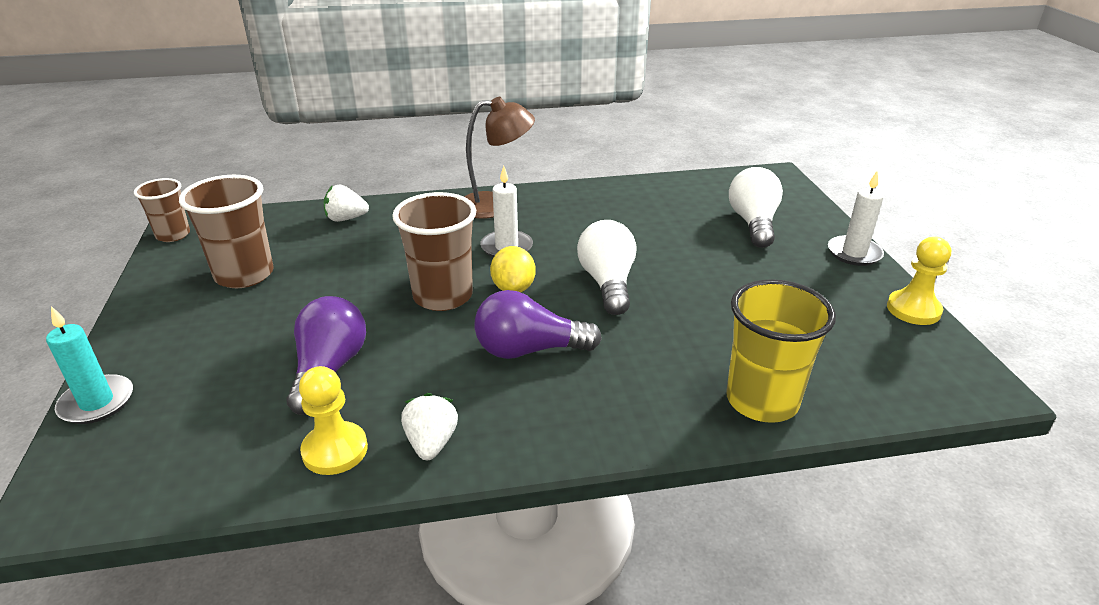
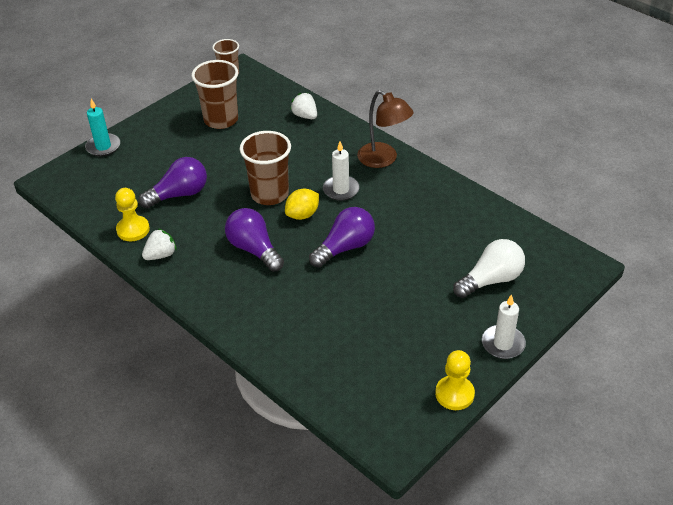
camera: 55 degrees right, 10 degrees up
white light bulb [577,220,636,315] -> purple light bulb [309,207,375,267]
yellow cup [726,279,836,423] -> none

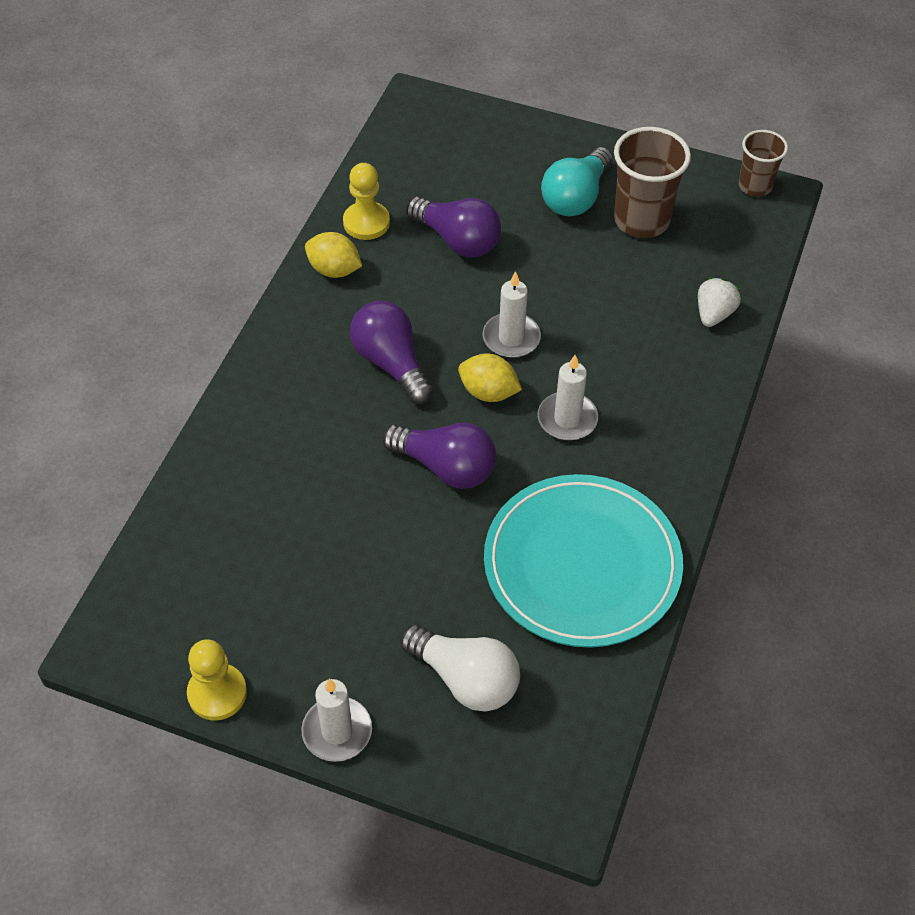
camera: 65 degrees right, 10 degrees up
turquoise candle [85,99,120,156] -> none
white strawberry [142,229,177,260] -> yellow lemon [305,232,362,278]
purple light bulb [225,208,284,272] -> purple light bulb turned 60 degrees counterclockwise [350,301,433,404]
brown cup [240,131,291,205] -> white candle [483,271,541,358]
brown lamp [357,90,414,168] -> none
none -> turquoise plate [484,474,683,648]
none -> turquoise light bulb [541,147,613,217]

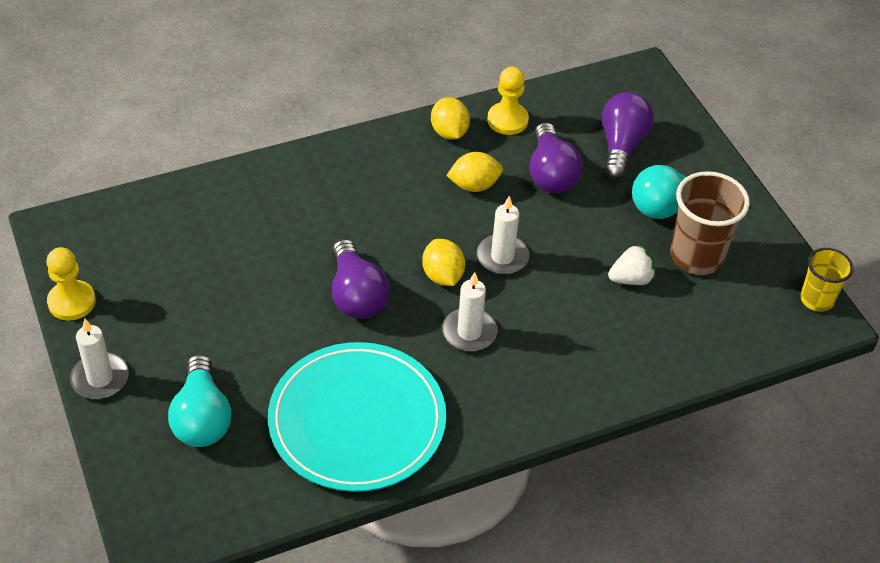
camera: 45 degrees right, 5 degrees down
purple light bulb [350,301,433,404] -> purple light bulb moved to [602,92,654,180]
white light bulb [400,624,520,712] -> turquoise light bulb [168,354,231,447]
white strawberry [698,277,741,327] -> white strawberry moved to [608,244,655,285]
brown cup [739,130,788,197] -> yellow cup [800,248,854,312]
none -> yellow lemon [446,152,503,192]

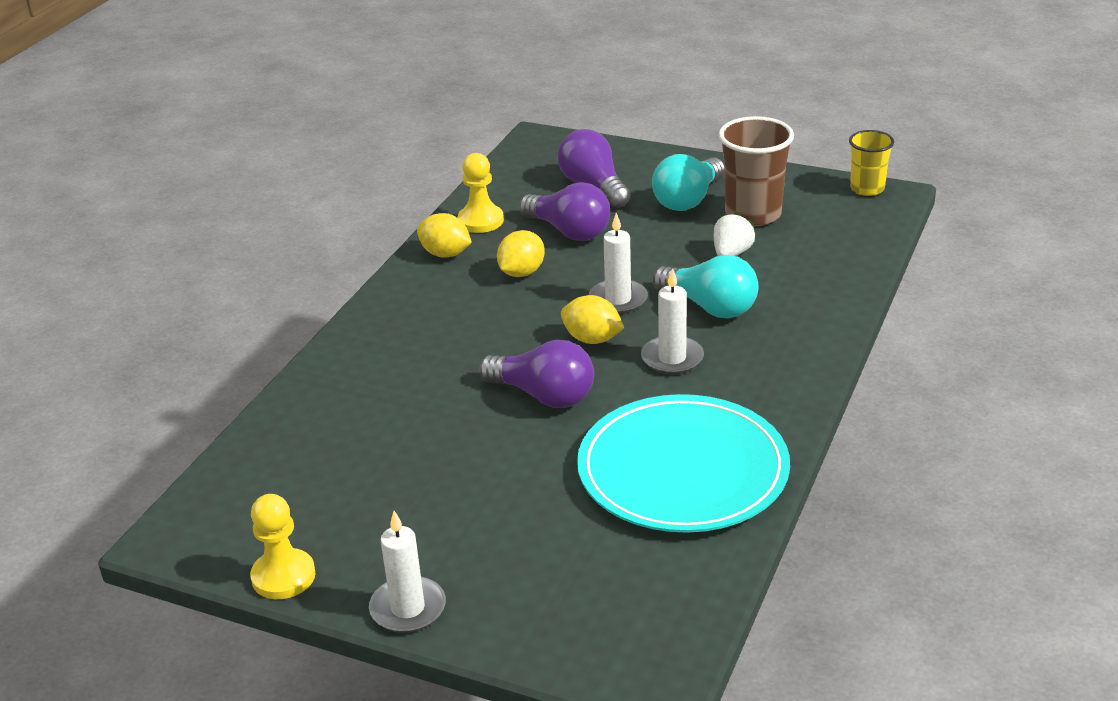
camera: 40 degrees left, 15 degrees down
turquoise light bulb [168,354,231,447] -> turquoise light bulb moved to [653,255,759,319]

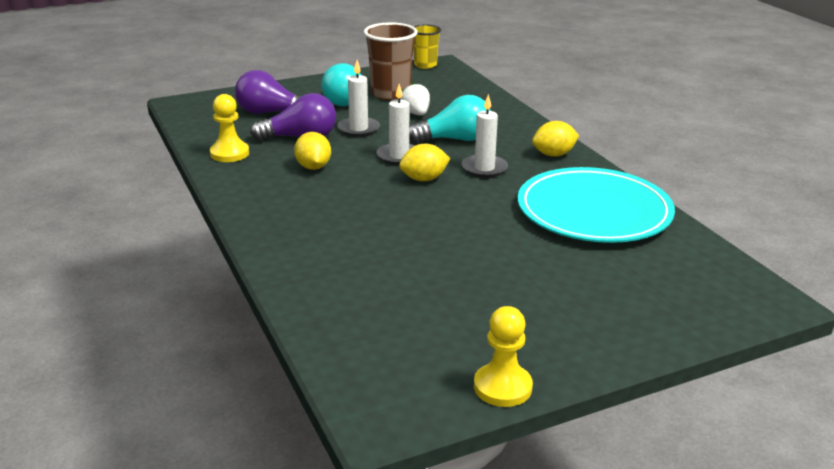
camera: 50 degrees left, 5 degrees down
white candle [369,511,446,633] -> white candle moved to [337,60,380,137]
yellow lemon [417,213,472,258] -> yellow lemon moved to [532,121,579,157]
purple light bulb [479,340,594,408] -> none

